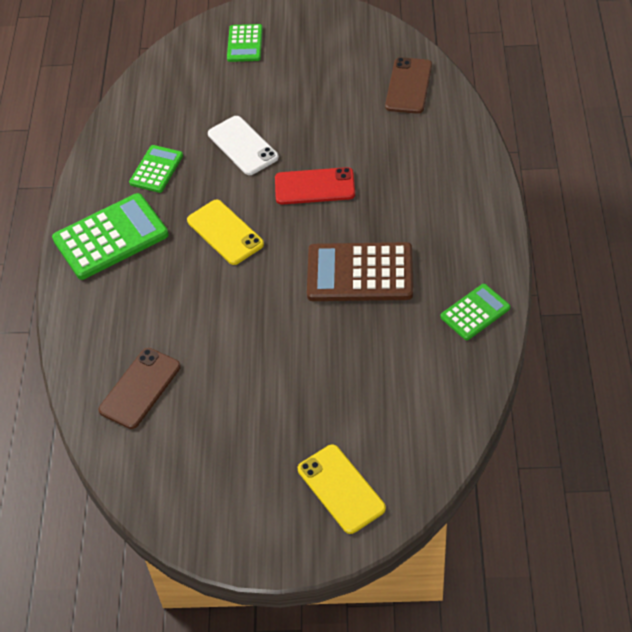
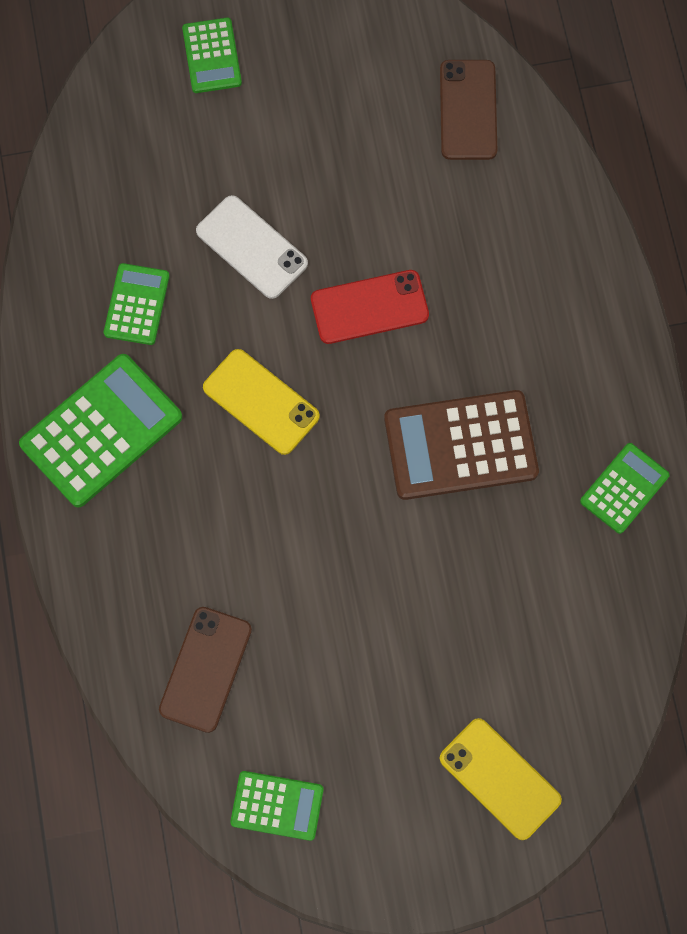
camera: 15 degrees left, 20 degrees up
none -> green calculator [230,771,324,841]

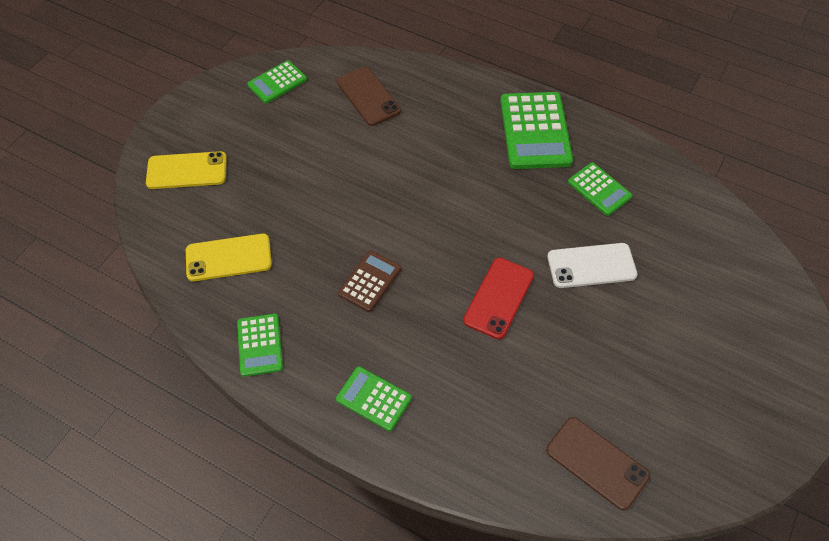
camera: 130 degrees right, 15 degrees down
green calculator [182,18,242,93] -> green calculator moved to [336,366,412,431]
yellow phone [203,349,320,455] -> yellow phone moved to [186,234,272,281]
brown calculator [384,390,539,500] -> brown calculator [338,250,401,312], size x0.57

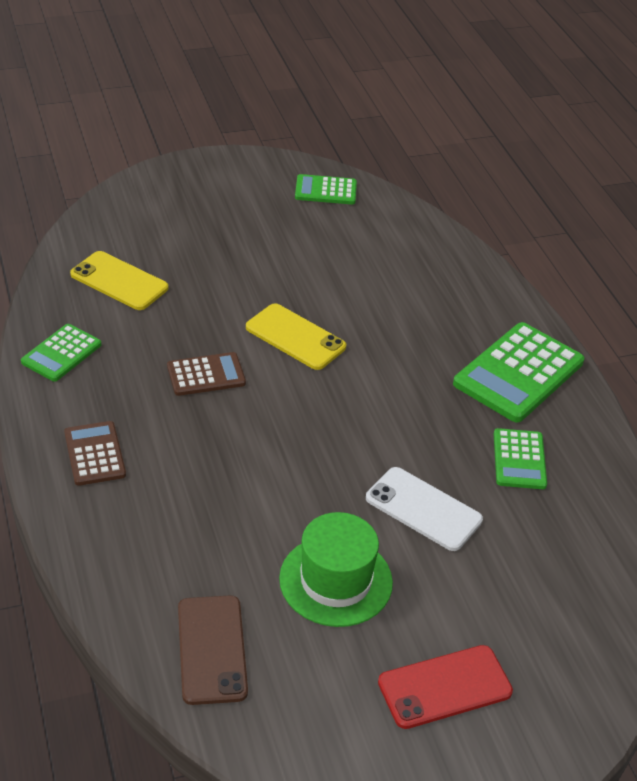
camera: 40 degrees right, 15 degrees down
yellow phone [146,151,227,189] -> yellow phone moved to [246,303,346,370]
green calculator [336,366,412,431] -> brown calculator [64,421,126,486]
brown phone [337,67,401,126] -> none
red phone [463,258,534,339] -> red phone moved to [378,645,513,729]
none -> green hat [279,512,393,627]

